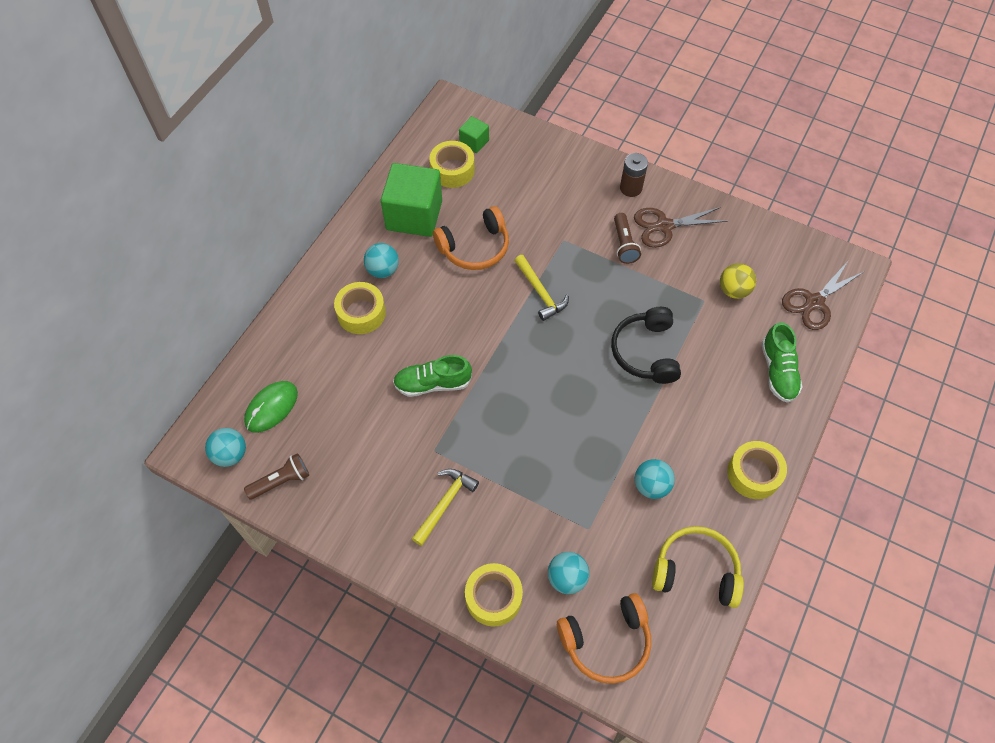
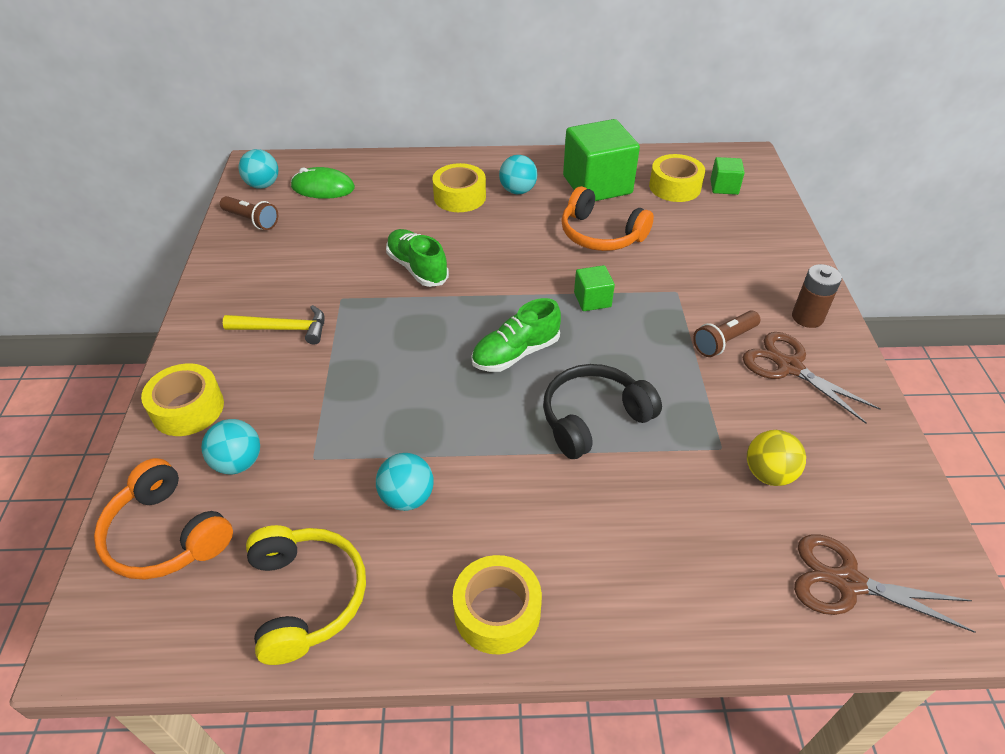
camera: 60 degrees right, 15 degrees down
yellow hammer [514,255,569,321] -> green cube [574,265,615,311]
green shoe [762,322,802,403] -> green shoe moved to [471,298,561,372]

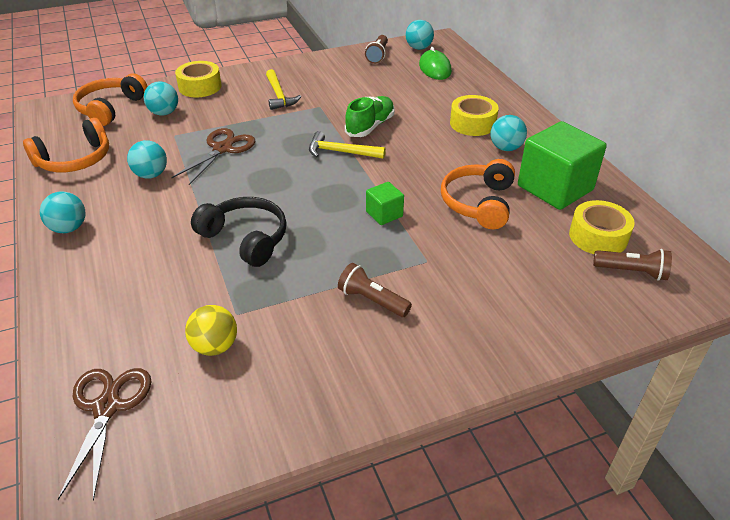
camera: 70 degrees right, 5 degrees down
yellow headphones [246,525,366,665] -> orange headphones [23,117,109,172]
yellow tape [453,555,542,655] -> turquoise ball [40,191,85,233]
green shoe [471,298,561,372] -> none
green cube [710,157,745,195] -> brown flashlight [593,249,672,281]
brown scissors [743,332,881,424] -> brown scissors moved to [171,128,256,185]
brown battery [792,264,842,328] -> none
none -> yellow hammer [309,131,386,159]

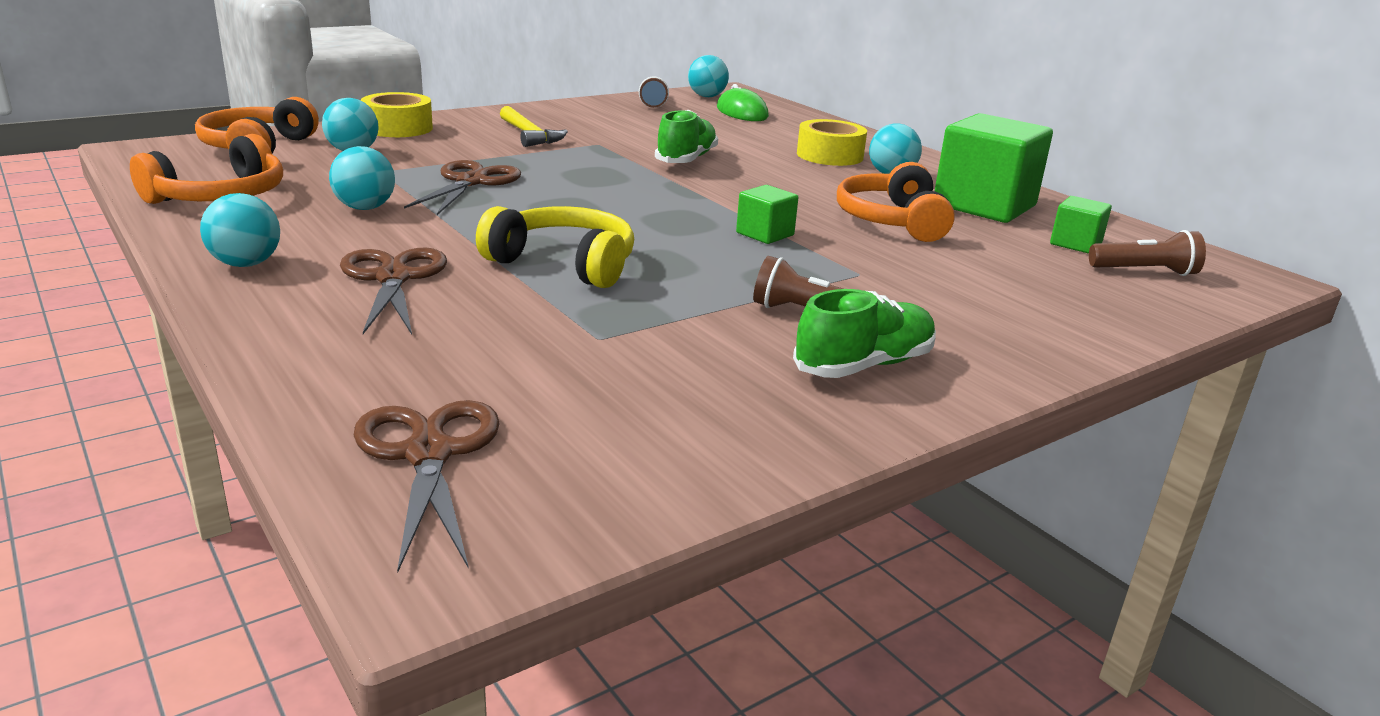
camera: 15 degrees left, 15 degrees down
yellow ball [185,305,237,356] -> none
black headphones [191,197,287,267] -> yellow headphones [476,206,634,288]
yellow hammer [309,131,386,159] -> none
yellow tape [569,200,635,254] -> green cube [1050,196,1112,254]
none -> brown scissors [340,248,447,335]
none -> green shoe [793,289,936,378]

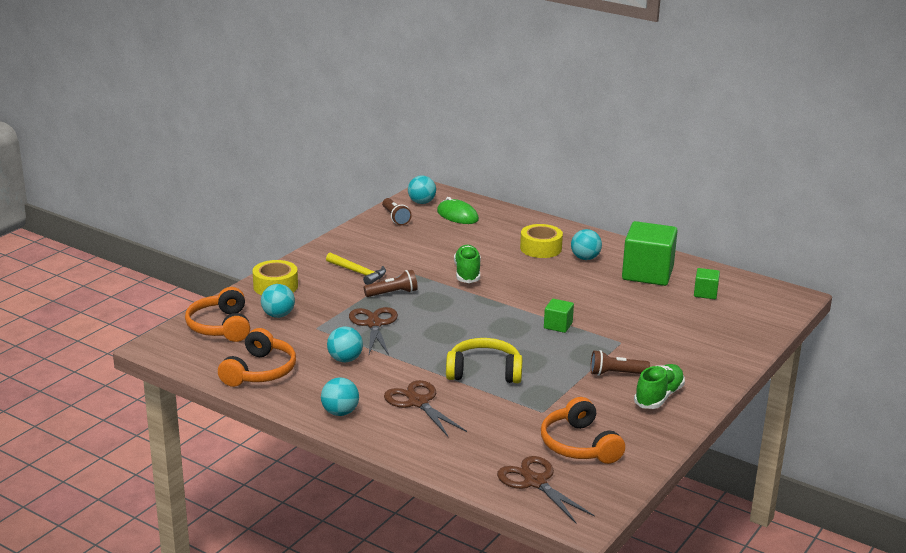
camera: 20 degrees left, 0 degrees up
orange headphones [837,162,955,242] -> orange headphones moved to [541,397,625,464]
brown flashlight [1089,230,1206,276] -> brown flashlight moved to [364,270,418,297]

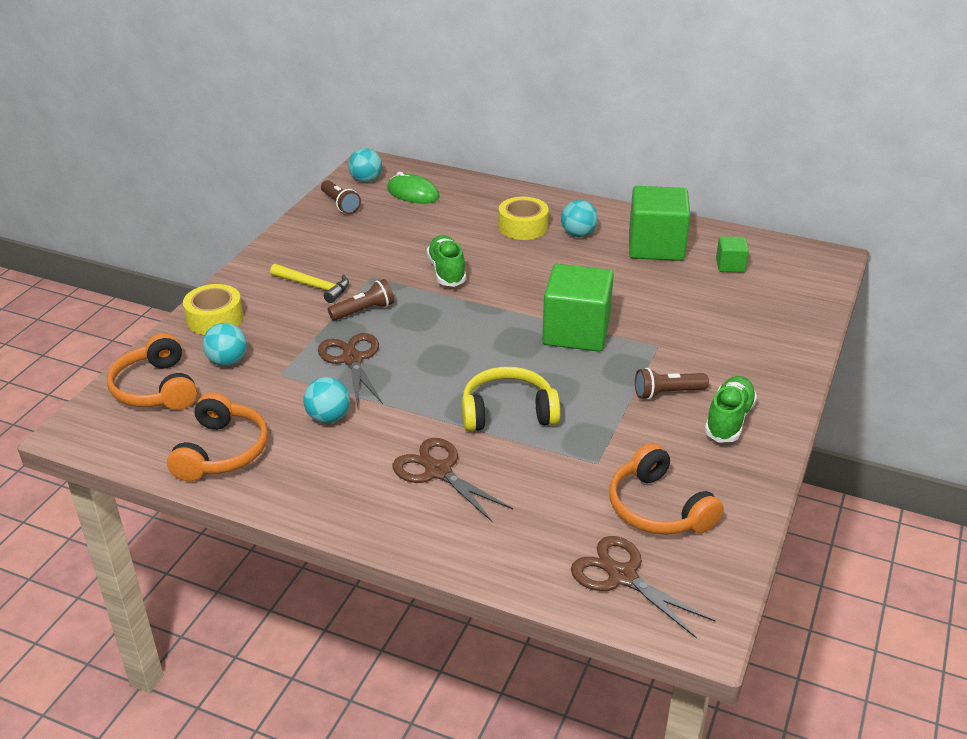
camera: 10 degrees left, 10 degrees up
turquoise ball [321,378,359,416] -> none
green cube [544,299,574,333] -> green cube [542,264,614,352], size x2.10

